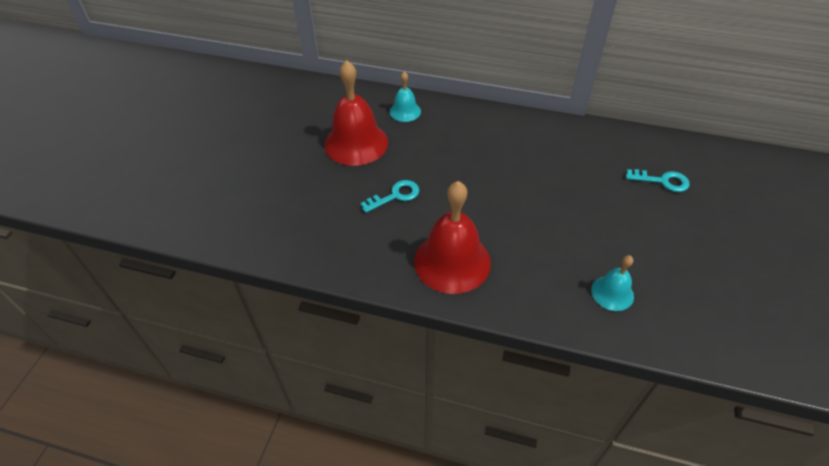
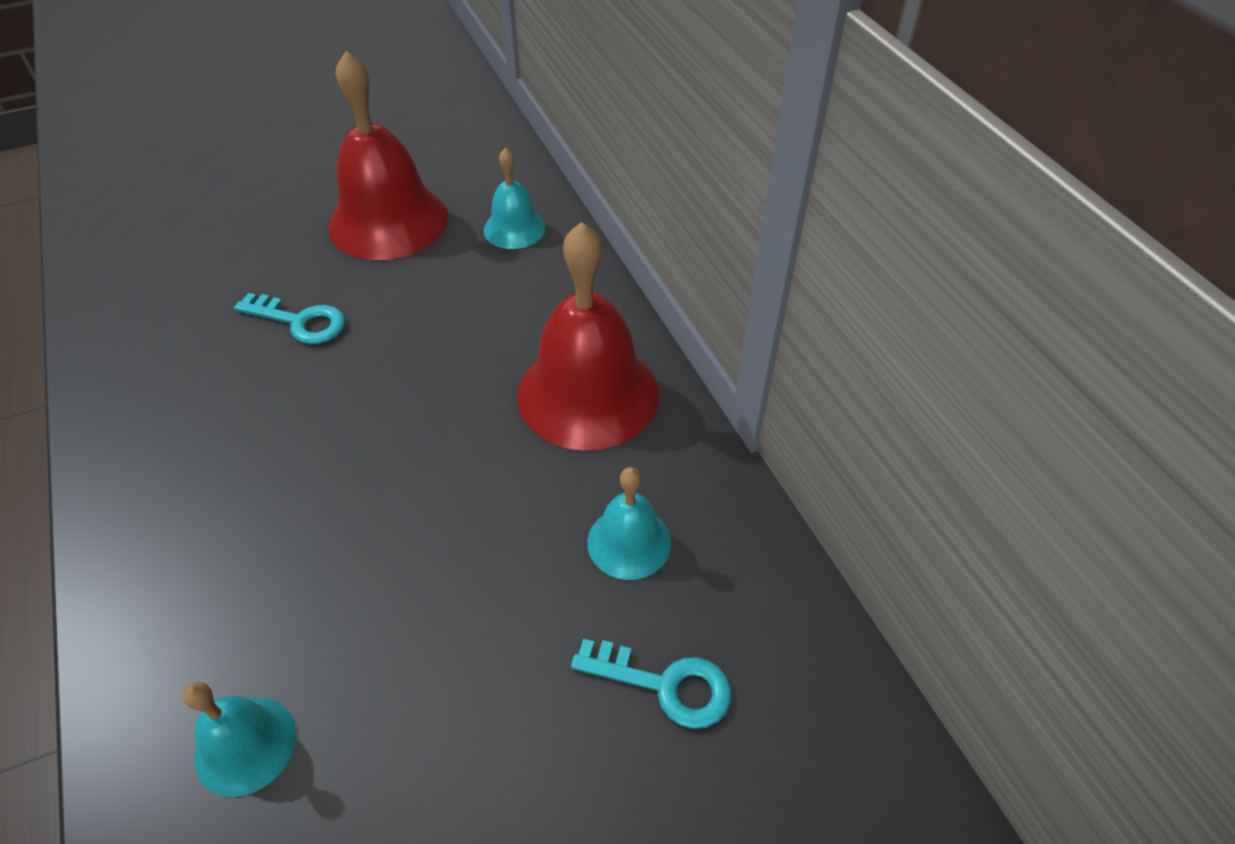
camera: 50 degrees right, 0 degrees up
red bell [414,181,491,294] -> red bell moved to [518,222,659,451]
turquoise key [626,169,690,192] -> turquoise key turned 45 degrees counterclockwise [571,639,731,729]
none -> turquoise bell [587,467,671,580]

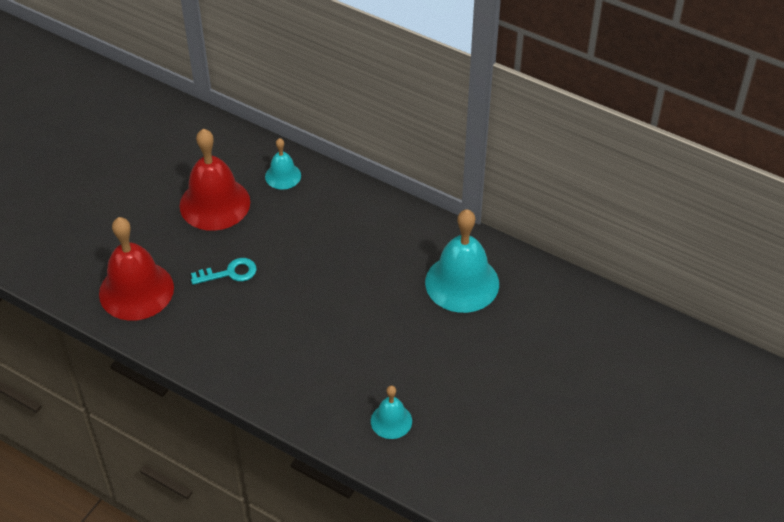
camera: 35 degrees left, 0 degrees up
red bell [518,222,659,451] -> red bell moved to [99,217,174,321]
turquoise key [571,639,731,729] -> none
turquoise bell [587,467,671,580] -> turquoise bell [425,209,499,313], size x1.92

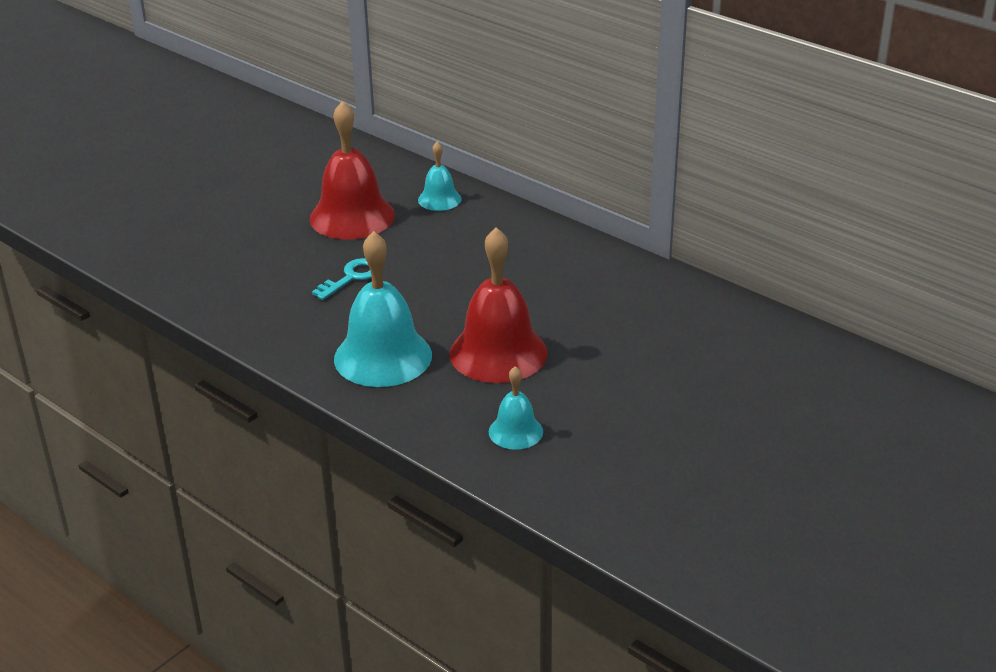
camera: 10 degrees right, 15 degrees down
red bell [99,217,174,321] -> red bell moved to [449,227,548,383]
turquoise key [191,258,257,285] -> turquoise key turned 45 degrees counterclockwise [312,258,372,300]
turquoise bell [425,209,499,313] -> turquoise bell moved to [334,231,432,387]

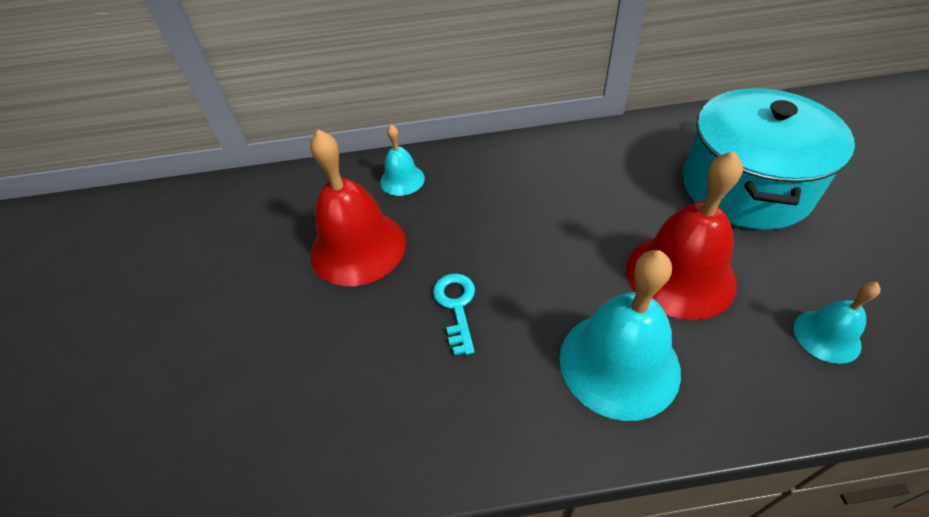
camera: 45 degrees left, 15 degrees up
none -> turquoise pot [683,88,855,230]

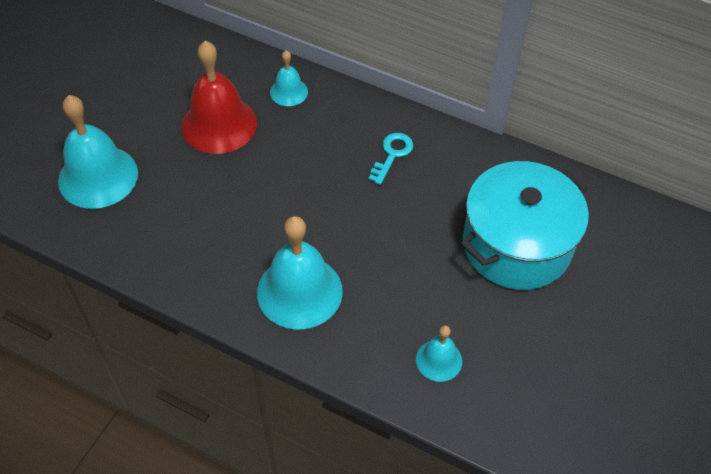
camera: 30 degrees right, 5 degrees up
turquoise key [433,273,475,356] -> turquoise key moved to [369,133,413,185]
red bell [627,151,743,320] -> none
none -> turquoise bell [58,95,138,209]

